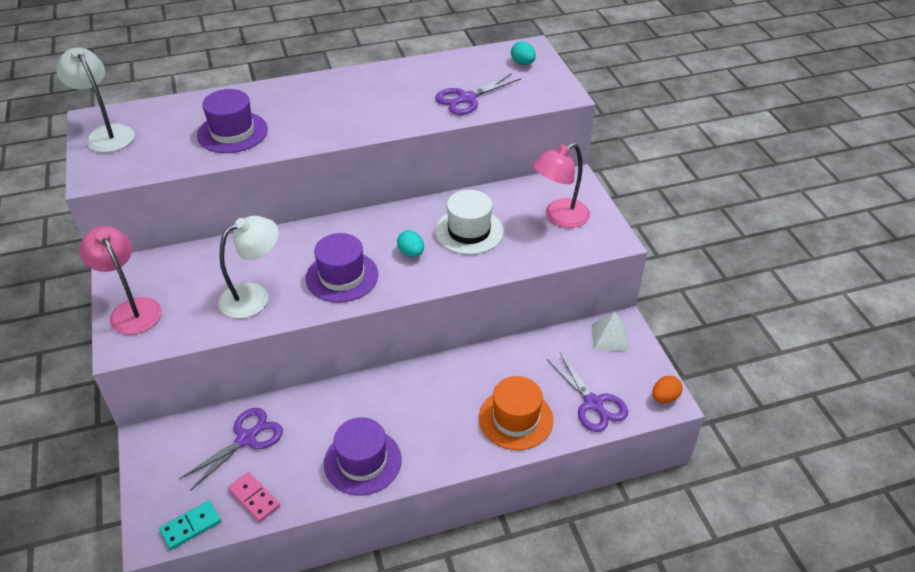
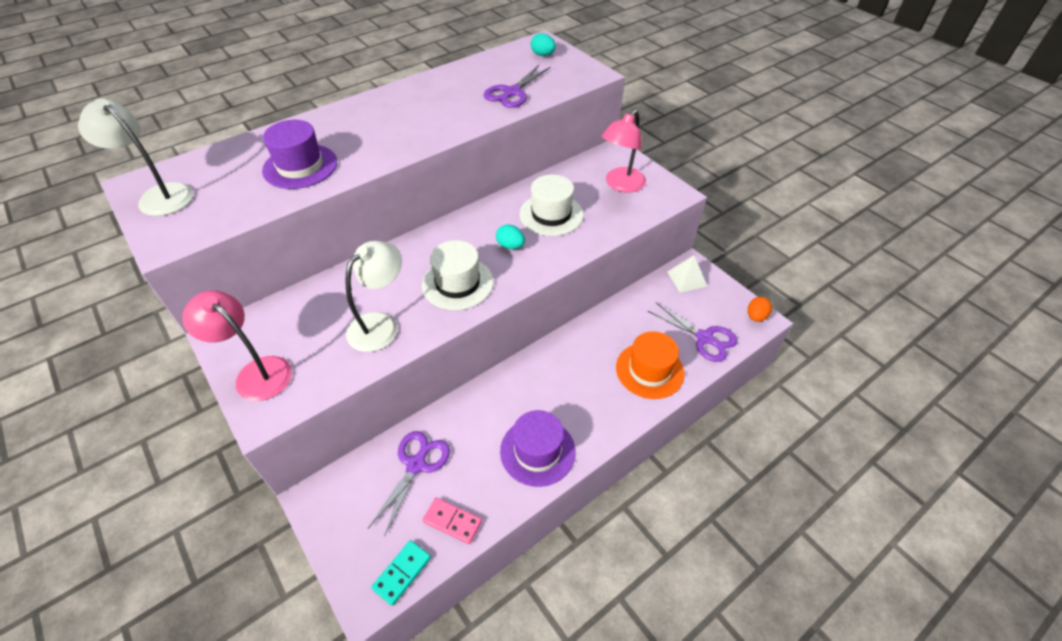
camera: 20 degrees left, 5 degrees up
purple hat [306,233,378,303] -> white hat [422,240,493,310]

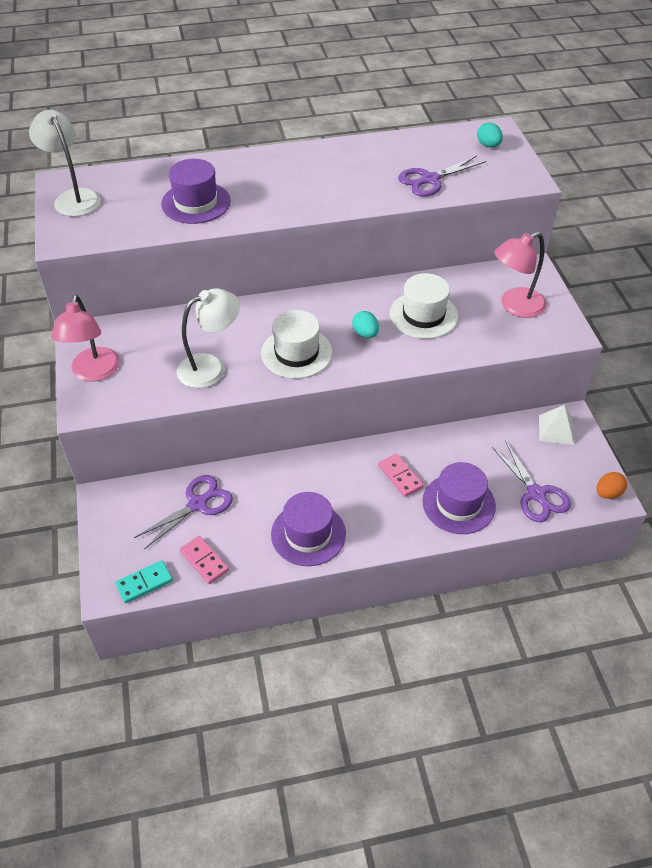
camera: 25 degrees right, 0 degrees up
pink lamp [182,290,292,401] -> pink lamp turned 150 degrees counterclockwise [51,295,120,382]
orange hat [616,331,685,399] -> purple hat [422,462,496,534]
none -> pink domino [378,454,423,497]

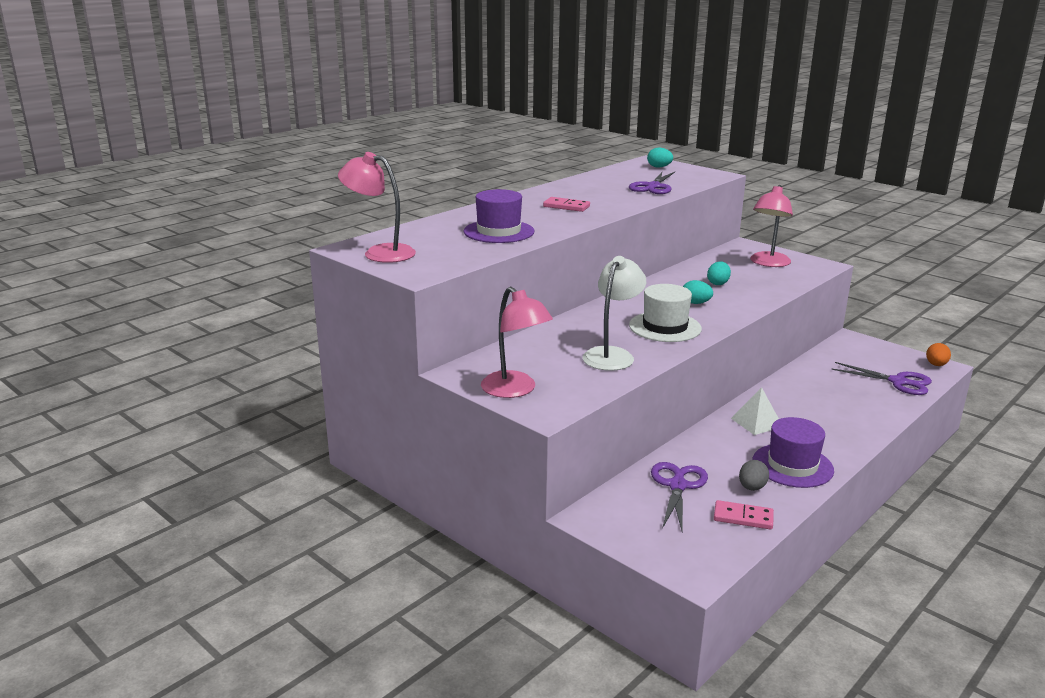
camera: 35 degrees left, 25 degrees down
white lamp [29,110,101,217] -> pink lamp [338,152,416,263]
turquoise domino [115,560,173,603] -> none
pink domino [378,454,423,497] -> pink domino moved to [543,197,590,212]
white hat [390,273,458,339] -> turquoise egg [707,261,731,285]
purple hat [422,462,496,534] -> none
white pyramid [539,405,574,445] -> white pyramid moved to [731,387,779,435]
none -> grey egg [739,460,769,491]

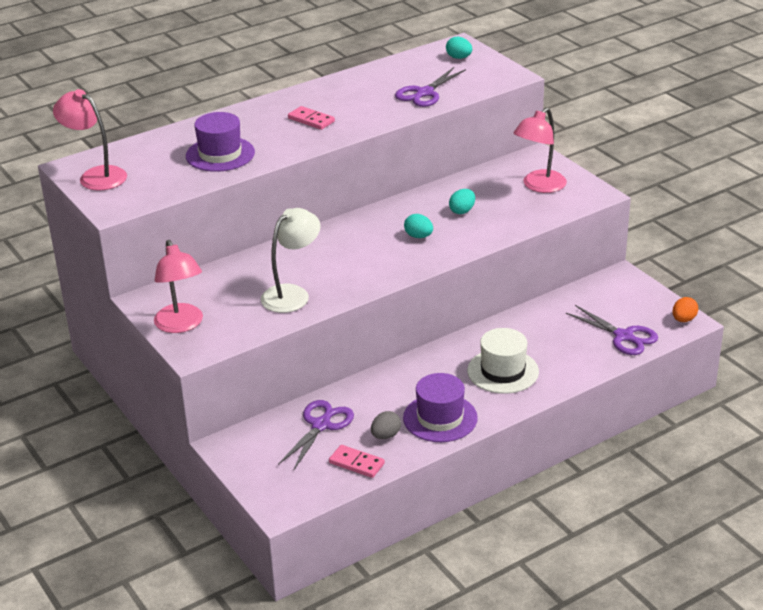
camera: 15 degrees right, 10 degrees up
white hat [629,284,702,342] -> white hat moved to [467,328,539,394]
white pyramid [731,387,779,435] -> none

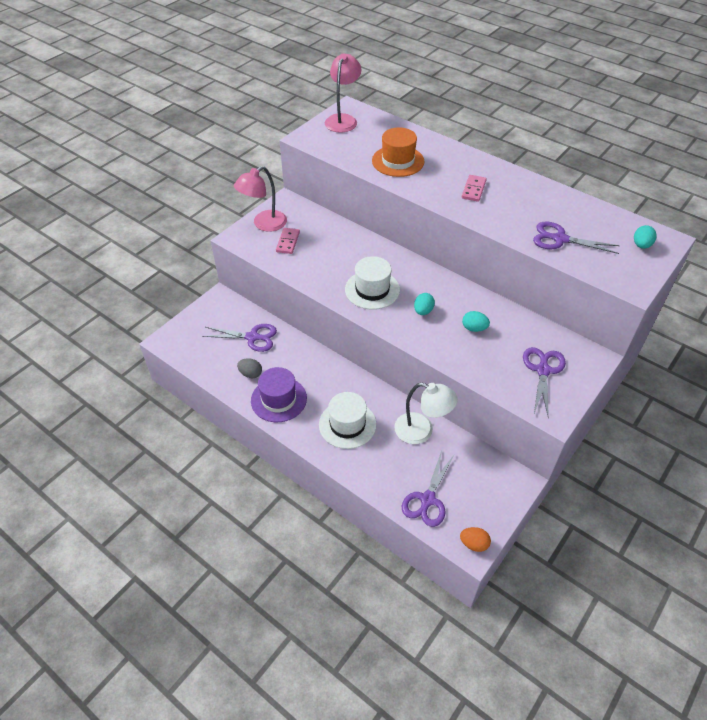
camera: 70 degrees right, 15 degrees up
purple hat [186,112,255,172] -> orange hat [372,127,424,177]
white lamp [261,208,320,313] -> white lamp moved to [394,383,458,444]
pink domino [329,445,385,478] -> pink domino moved to [276,228,300,254]
pink lamp [513,108,567,193] -> purple scissors [523,347,566,418]
none -> white hat [345,256,400,310]

